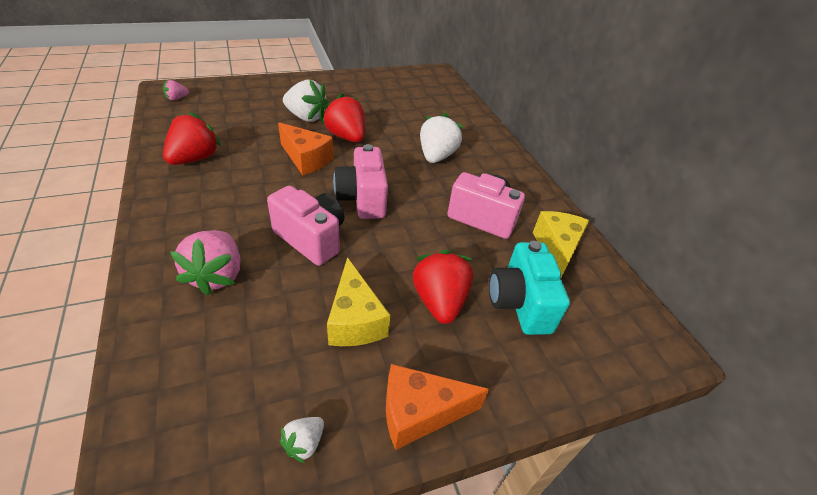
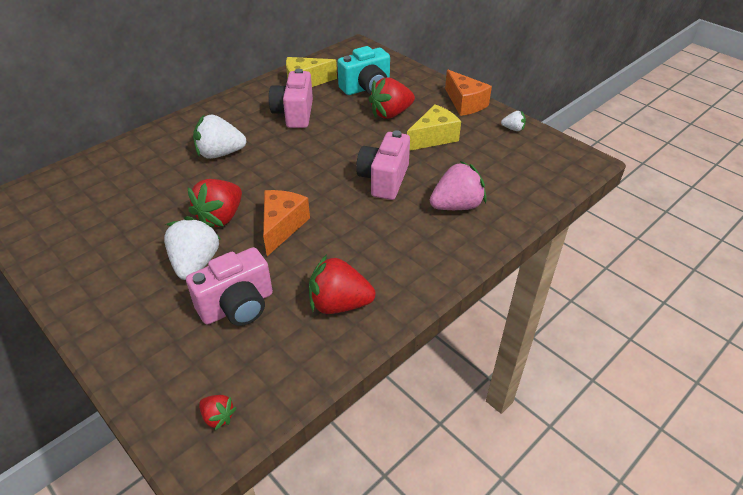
camera: 110 degrees left, 0 degrees up
pink strawberry [163,80,189,100] -> red strawberry [199,395,236,430]
pink camera [333,144,388,219] -> pink camera moved to [186,247,273,326]

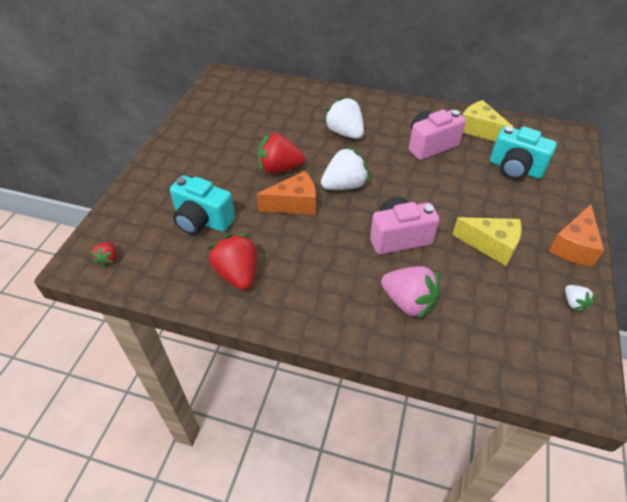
camera: 60 degrees right, 5 degrees up
white strawberry [164,216,221,280] -> white strawberry moved to [321,146,369,190]
pink camera [186,247,273,326] -> turquoise camera [170,175,235,235]
red strawberry [369,78,415,119] -> none

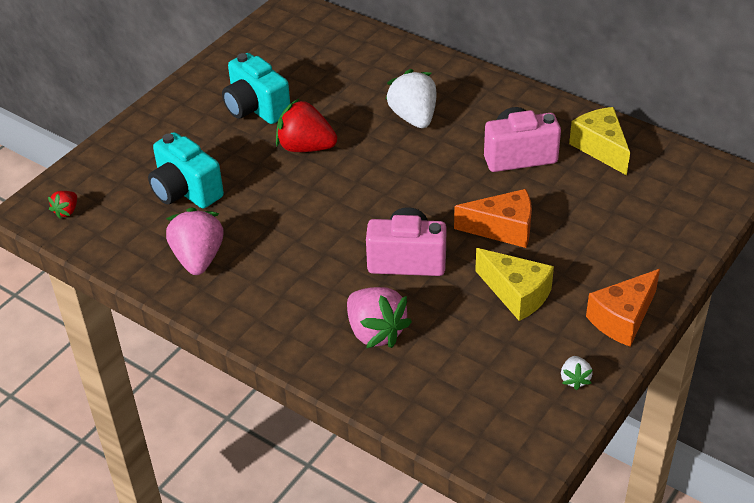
camera: 20 degrees right, 5 degrees down
red strawberry [207,234,257,290] -> pink strawberry [166,207,224,275]
orange cheese [256,171,316,214] -> orange cheese moved to [454,189,532,248]
white strawberry [321,146,369,190] -> none
turquoise camera [490,126,557,179] -> turquoise camera moved to [222,53,290,124]

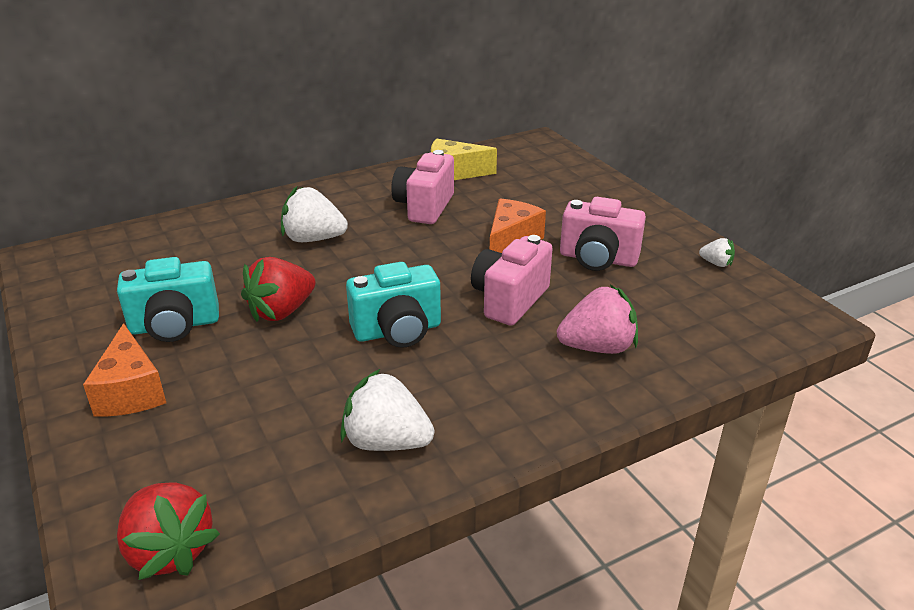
camera: 65 degrees left, 10 degrees down
red strawberry [48,191,77,219] -> red strawberry [117,482,220,580], size x2.01
turquoise camera [148,132,224,208] -> turquoise camera moved to [346,262,441,348]
pink strawberry [166,207,224,275] -> white strawberry [340,369,434,451]
yellow cheese [475,248,554,321] -> pink camera [560,197,646,271]
orange cheese [586,269,660,347] -> orange cheese moved to [83,323,166,417]

